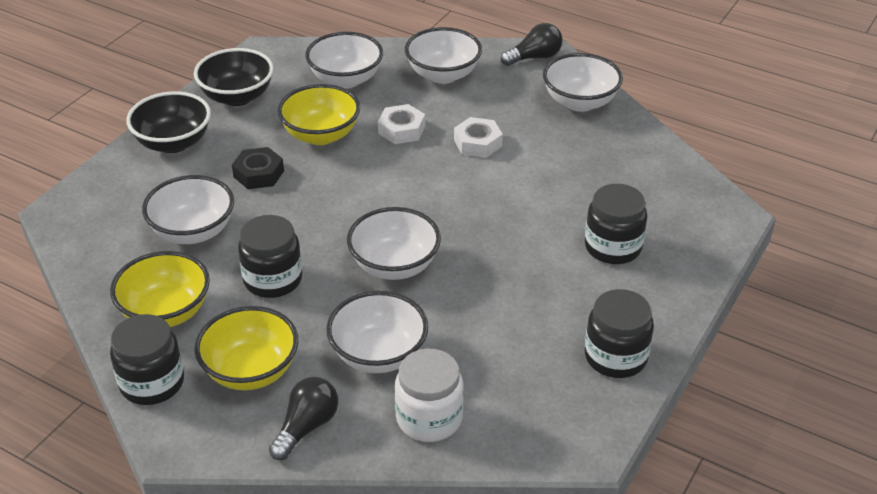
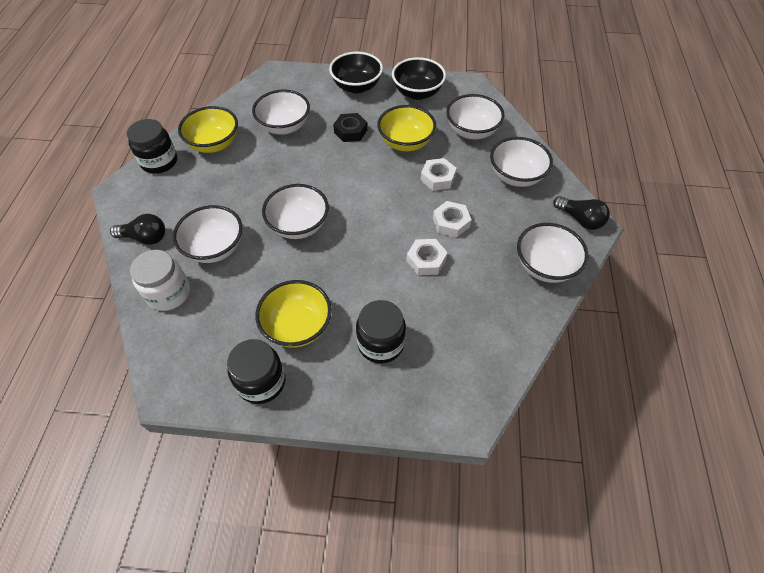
camera: 65 degrees right, 15 degrees up
yellow bowl [194,306,298,390] -> yellow bowl moved to [255,280,332,348]
black jar [238,215,302,298] -> none
none -> white nut [406,239,448,275]

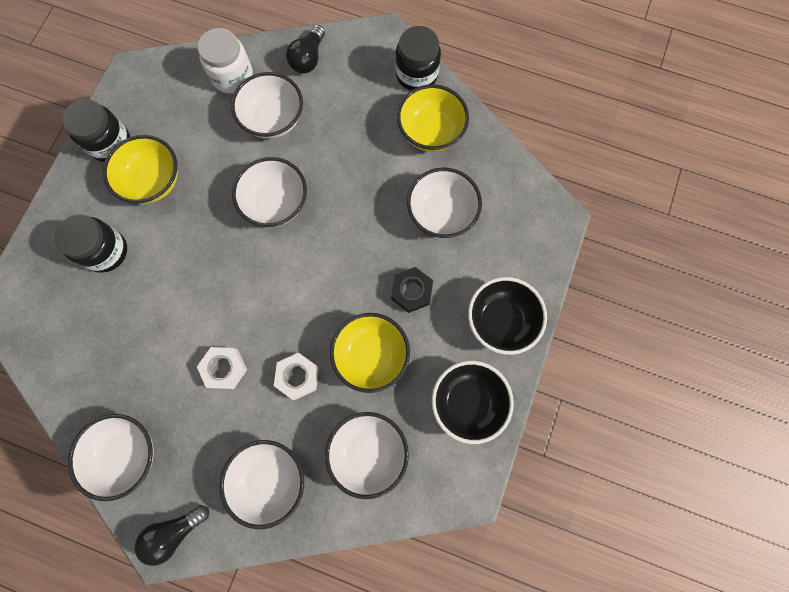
camera: 105 degrees right, 20 degrees up
white nut [406,239,448,275] -> none

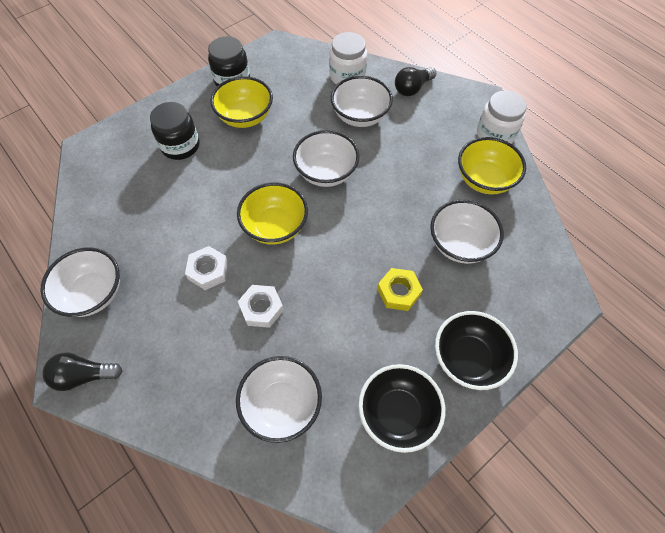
camera: 30 degrees right, 15 degrees down
white bowl [219,440,304,529] -> none
yellow bowl [330,313,410,393] -> yellow bowl moved to [237,182,308,245]
black nut [391,267,433,313] -> yellow nut [377,268,423,311]
black jar [395,26,441,91] -> white jar [477,90,527,144]

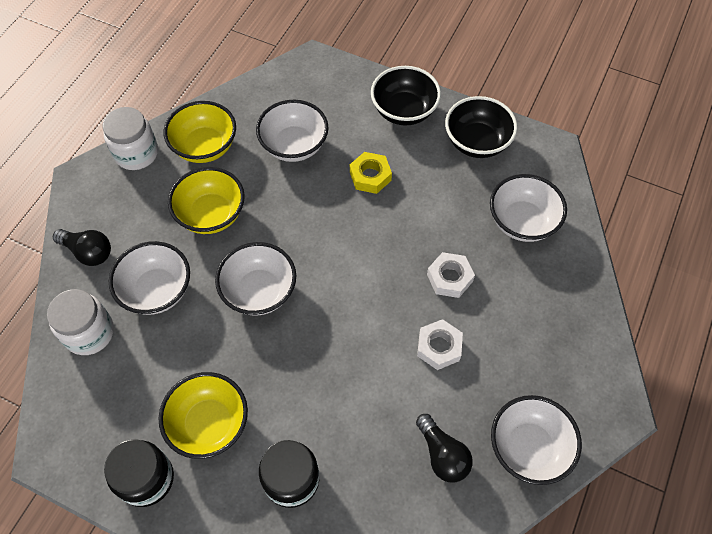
camera: 115 degrees left, 0 degrees up
black light bulb [42,352,122,391] -> black light bulb moved to [416,414,473,482]
yellow bowl [237,182,308,245] -> yellow bowl moved to [168,167,245,234]

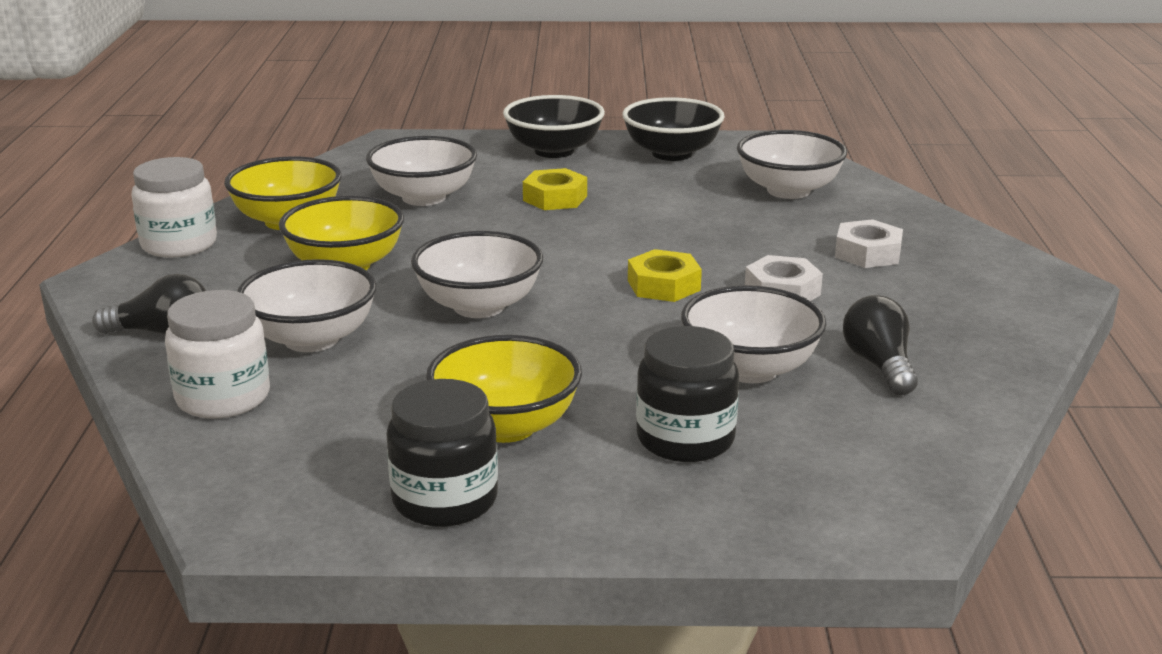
camera: 25 degrees left, 35 degrees down
black light bulb [416,414,473,482] -> black light bulb turned 135 degrees counterclockwise [843,295,918,395]
white nut [427,252,475,298] -> white nut moved to [835,219,903,268]
white bowl [491,395,582,485] -> white bowl moved to [681,285,826,383]
none -> yellow nut [628,249,702,302]

